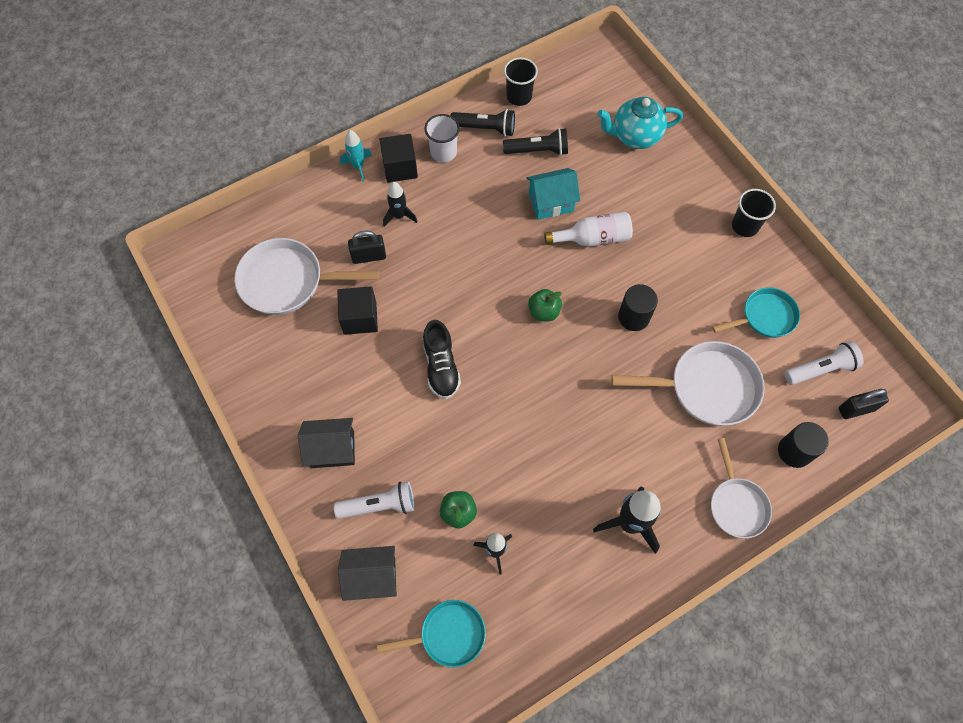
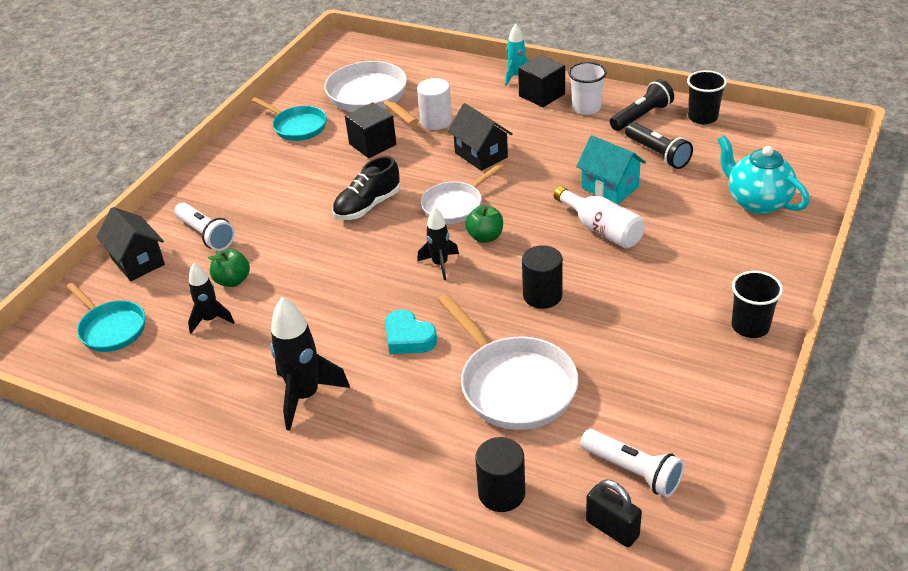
camera: 60 degrees right, 25 degrees down
black house [298,418,355,468] -> black house moved to [448,103,513,171]
black padlock [348,231,386,264] -> white cylinder [417,78,452,130]
black rocket [383,182,418,227] -> black rocket moved to [417,207,459,280]
black flashlight [450,109,515,137] -> black flashlight turned 105 degrees counterclockwise [610,79,674,131]
white pan [711,438,772,538] -> white pan moved to [421,163,504,224]
turquoise pan [712,287,800,338] -> turquoise pan moved to [252,97,327,141]
none -> turquoise heart [385,310,437,354]

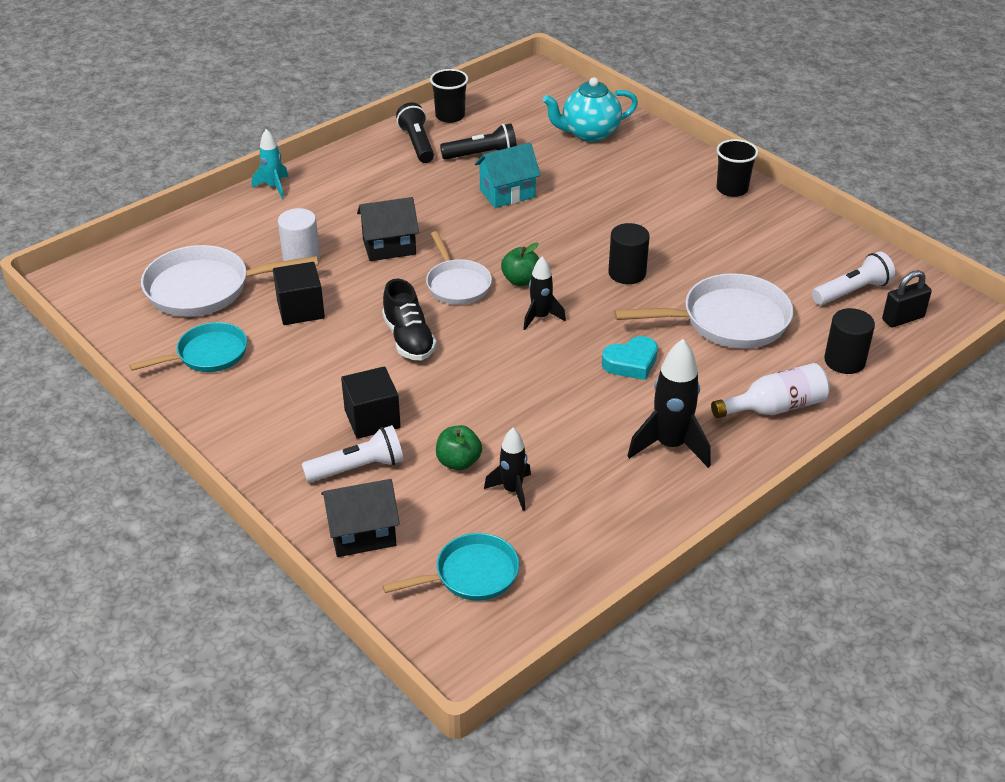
camera: 70 degrees left, 0 degrees up
black cube [518,55,565,107] -> black cube moved to [341,366,401,439]
white bottle [554,186,645,249] -> white bottle moved to [711,363,830,418]
white cup [568,62,607,115] -> none

